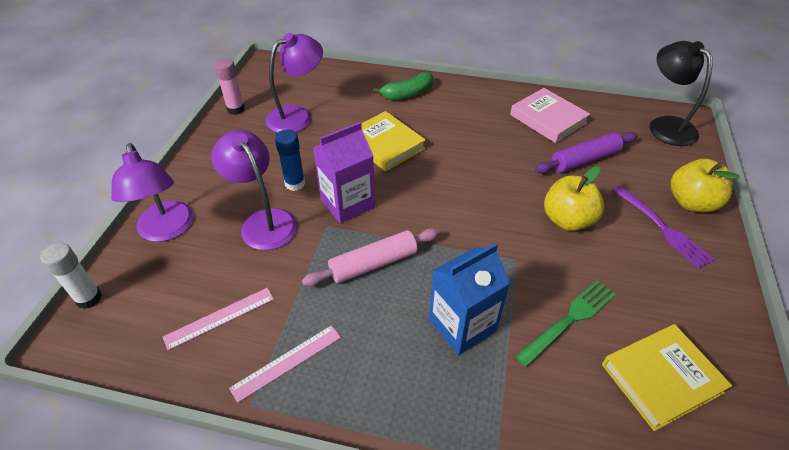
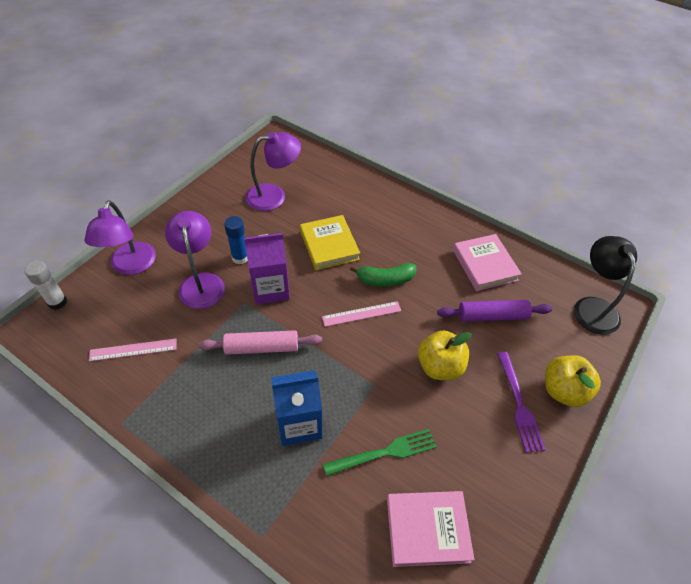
camera: 20 degrees right, 5 degrees up
pink glue stick [214,58,245,115] -> none
pink ruler [229,325,341,403] -> pink ruler moved to [322,301,401,327]
green banana [373,72,434,100] -> green banana moved to [350,263,416,287]
yellow book [602,324,732,431] -> pink book [387,491,474,567]

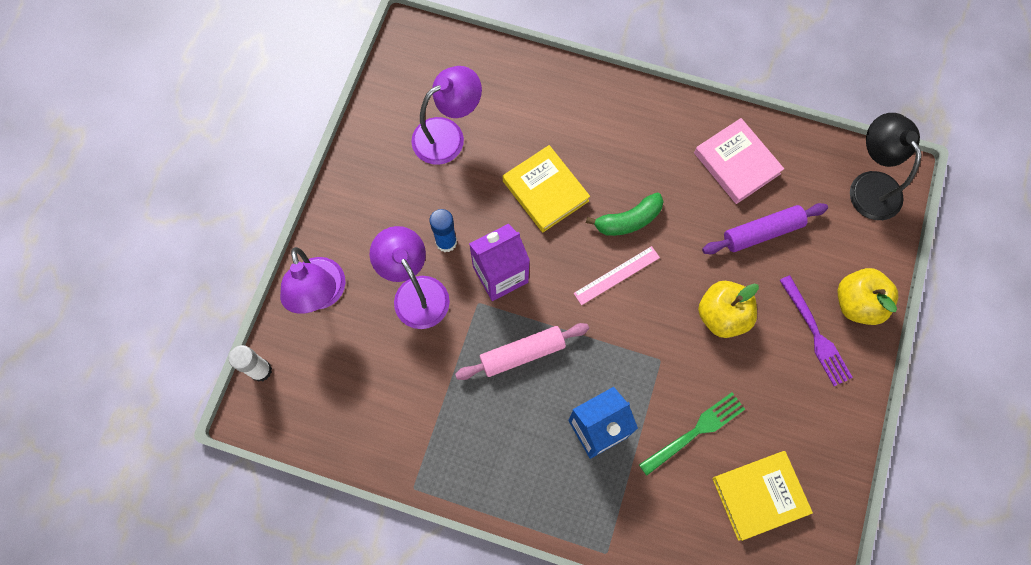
camera: 15 degrees left, 20 degrees up
pink ruler [89,339,177,361] -> none
pink book [387,491,474,567] -> yellow book [712,451,813,541]

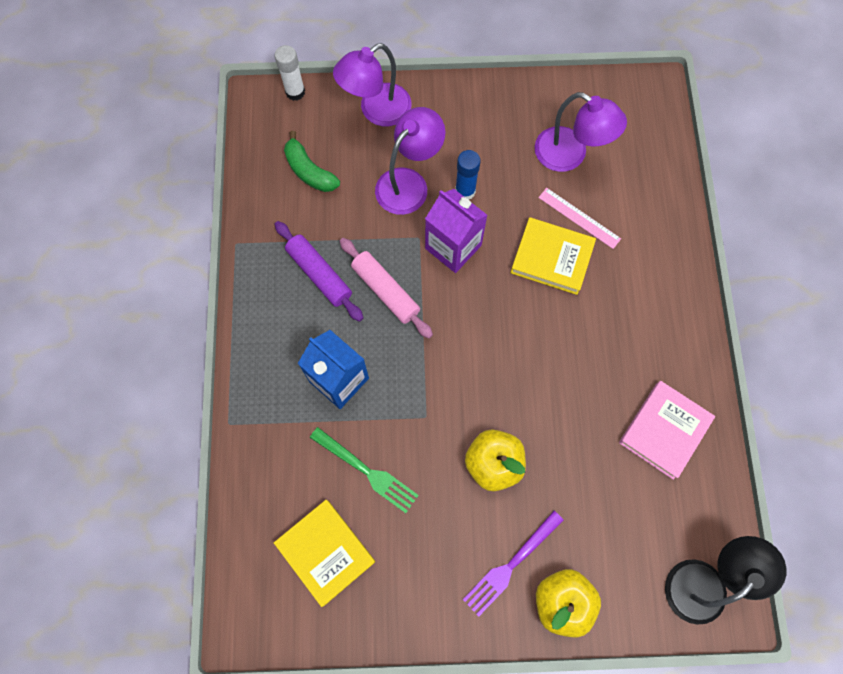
camera: 70 degrees right, 0 degrees up
yellow book [503,145,590,232] -> yellow book turned 75 degrees clockwise [510,217,596,295]
pink ruler [574,246,660,305] -> pink ruler moved to [538,188,621,249]
green banana [586,193,664,236] -> green banana moved to [284,131,340,192]
purple rolling pin [702,203,828,254] -> purple rolling pin moved to [275,221,363,322]

